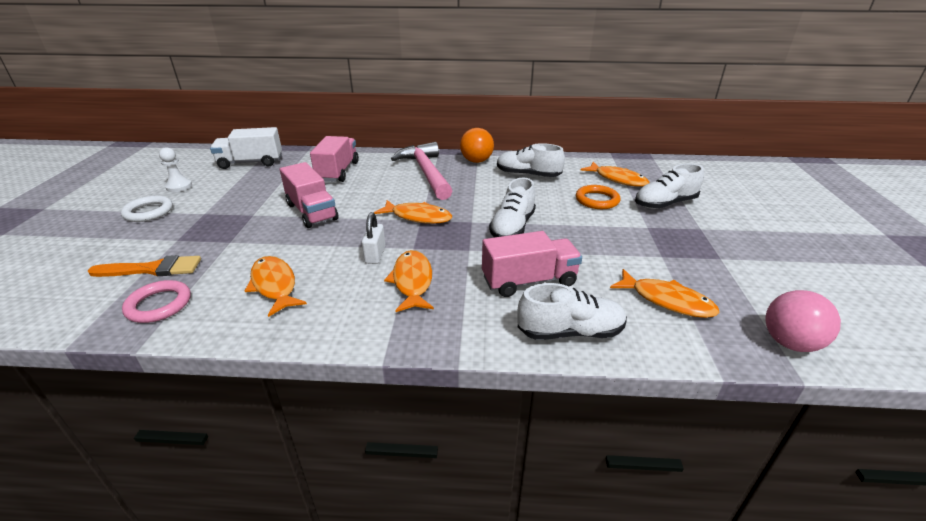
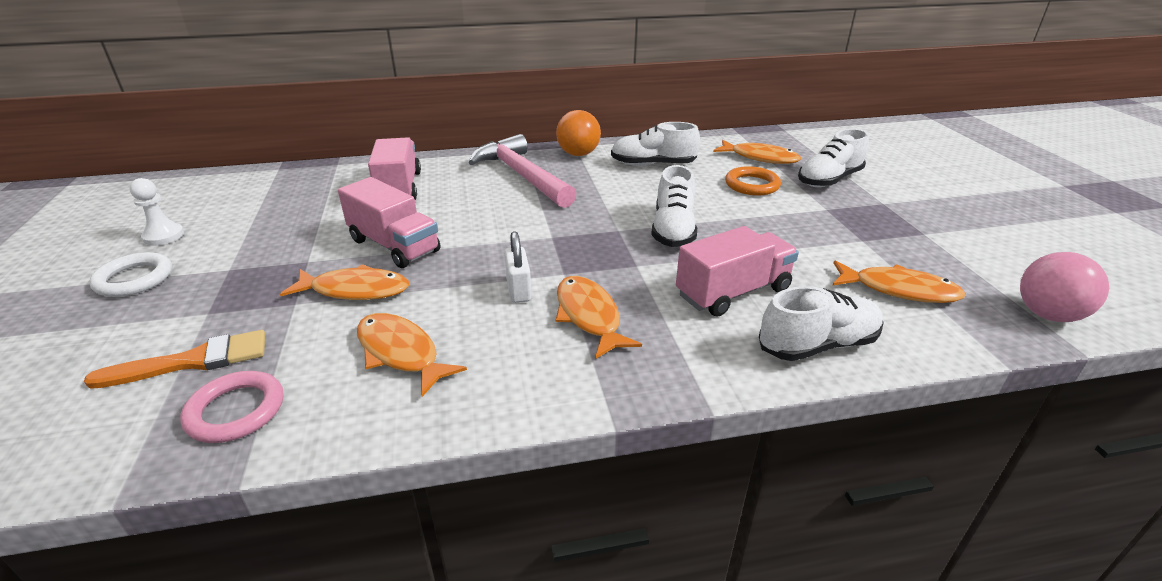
camera: 15 degrees left, 0 degrees up
white truck [210,127,282,169] -> none
orange fish [374,200,452,224] -> orange fish moved to [280,264,409,300]

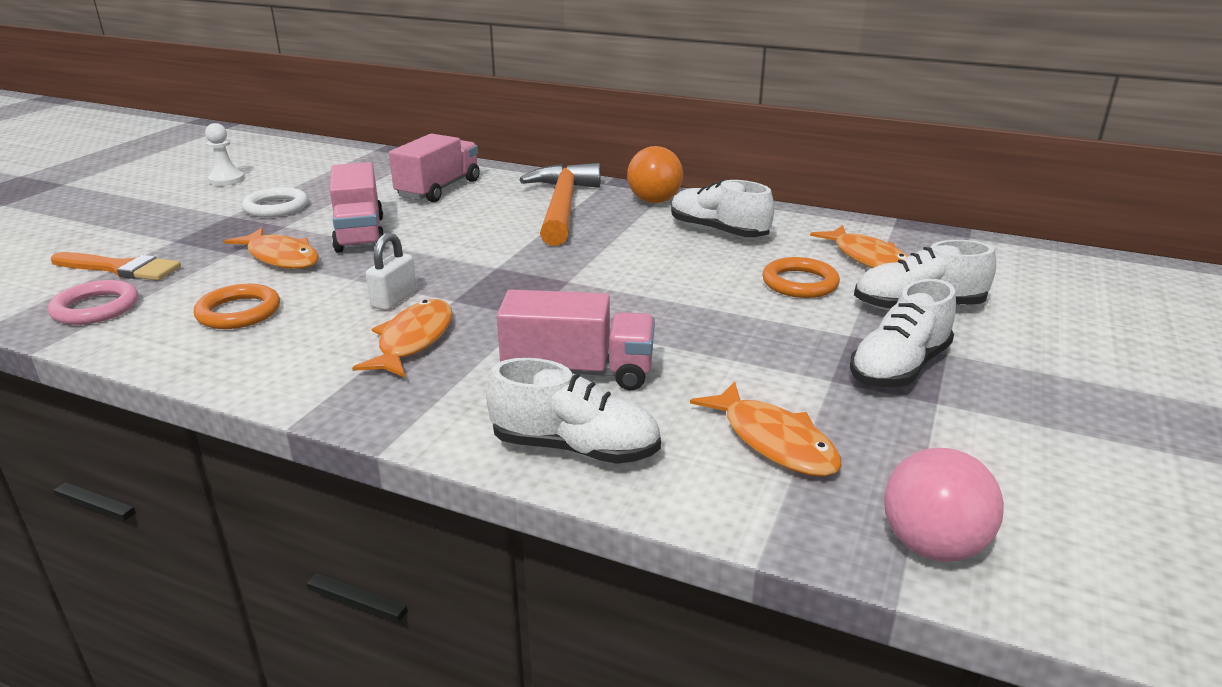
camera: 35 degrees right, 5 degrees down
white ring [89,252,172,297] -> white ring moved to [242,187,308,217]
orange fish [357,313,467,397] -> orange ring [194,284,280,329]
pink hammer [469,134,576,208] -> orange hammer [519,163,601,246]
white shoe [651,165,697,247] -> white shoe moved to [850,279,956,387]

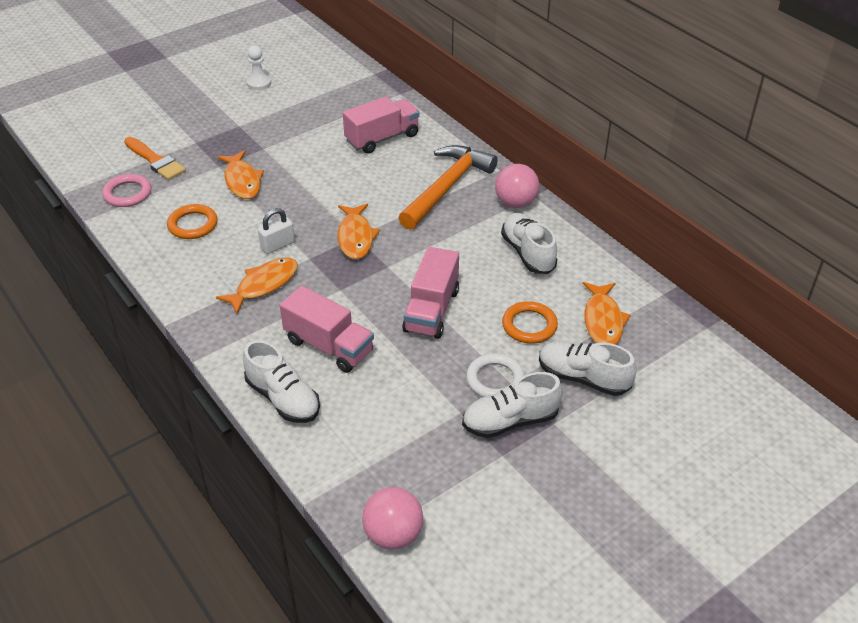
camera: 30 degrees right, 15 degrees up
white ring [242,187,308,217] -> white ring moved to [466,354,524,397]
pink truck [330,162,385,253] -> pink truck moved to [402,247,459,339]
orange ball [627,146,683,203] -> pink ball [495,164,539,208]
orange fish [690,381,842,477] -> orange fish moved to [337,204,380,259]

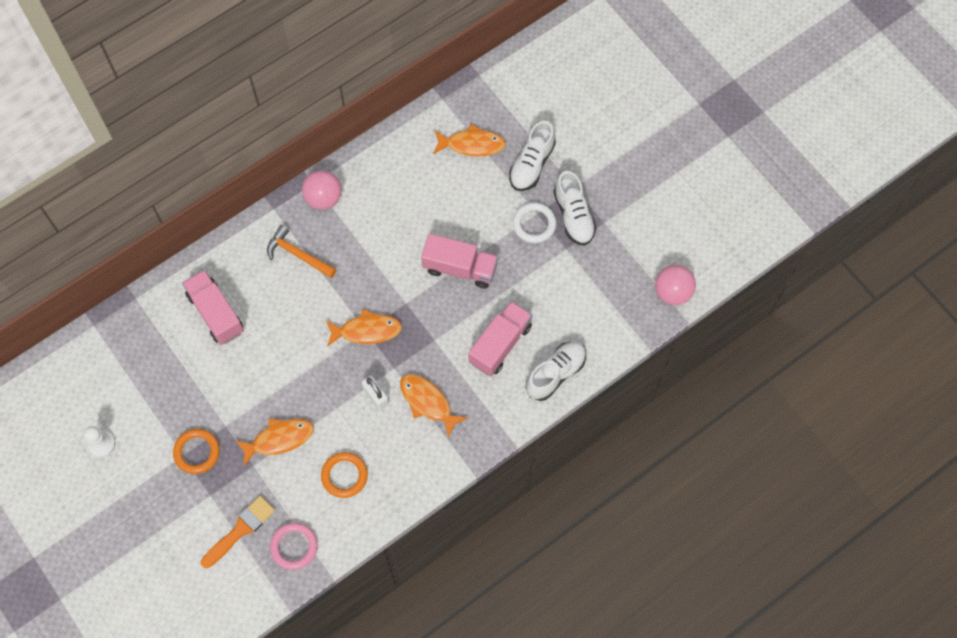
camera: 90 degrees left, 25 degrees up
orange hammer [398,145,498,230] -> orange hammer [267,225,337,278], size x0.62
white shoe [501,213,557,274] -> none
orange ring [502,301,558,344] -> orange ring moved to [173,429,220,474]

